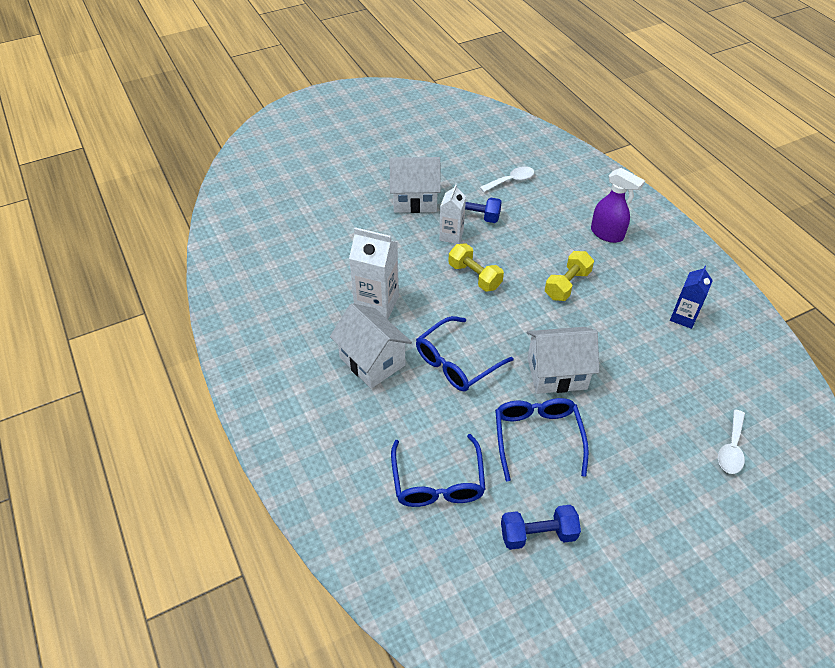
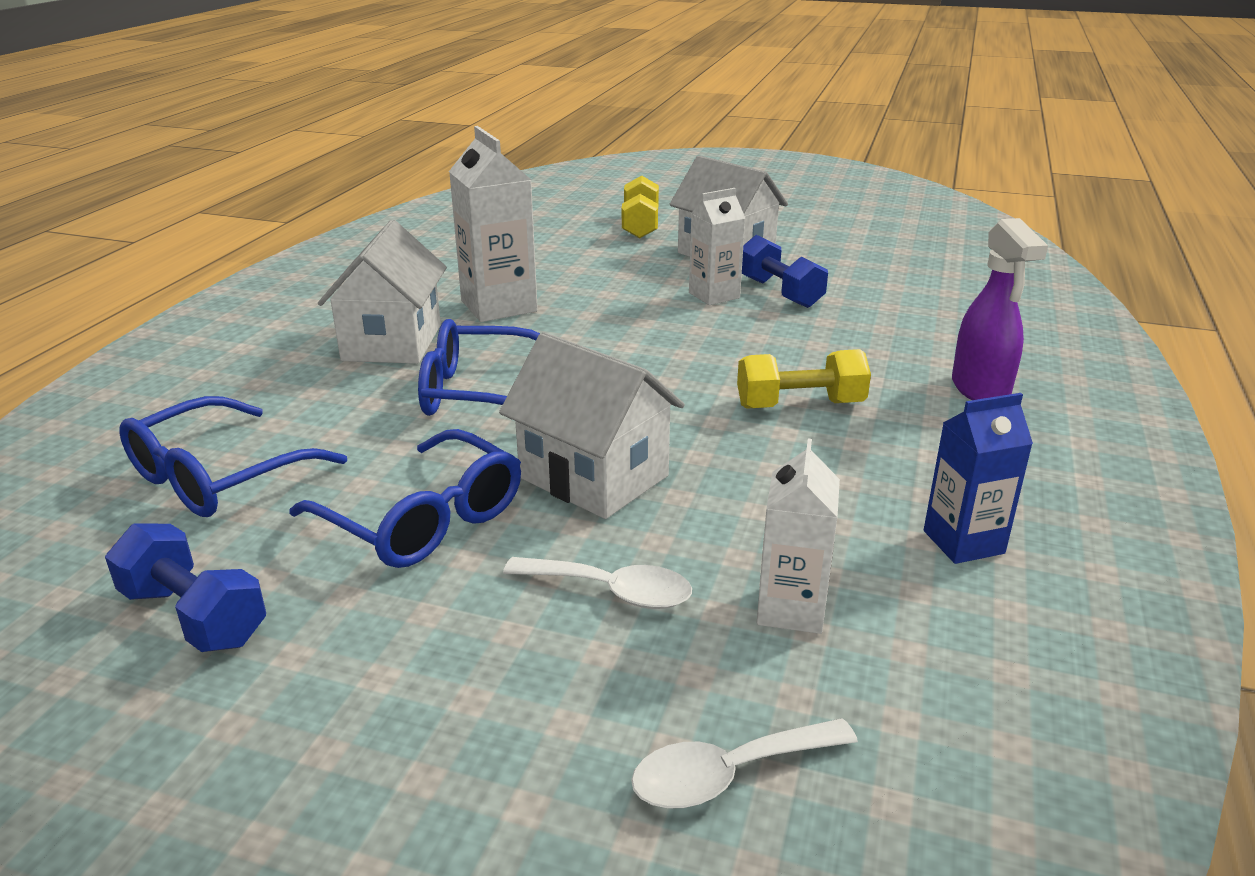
camera: 45 degrees right, 20 degrees down
yellow dumbbell [448,243,504,292] -> yellow dumbbell moved to [622,175,659,238]
white spoon [480,166,534,192] -> white spoon moved to [503,557,692,609]
blue glasses [495,398,589,482] -> blue glasses turned 90 degrees clockwise [289,429,521,568]
none -> white carton [757,439,840,634]

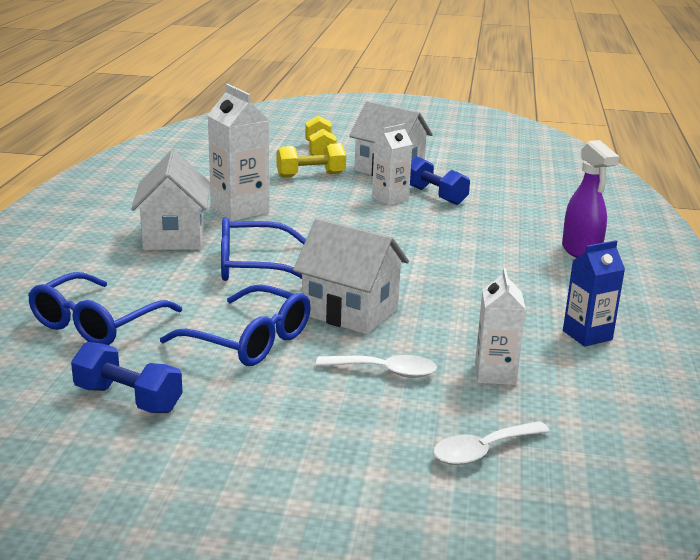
camera: 10 degrees left, 5 degrees down
yellow dumbbell [737,349,871,409] -> yellow dumbbell moved to [276,143,346,177]

